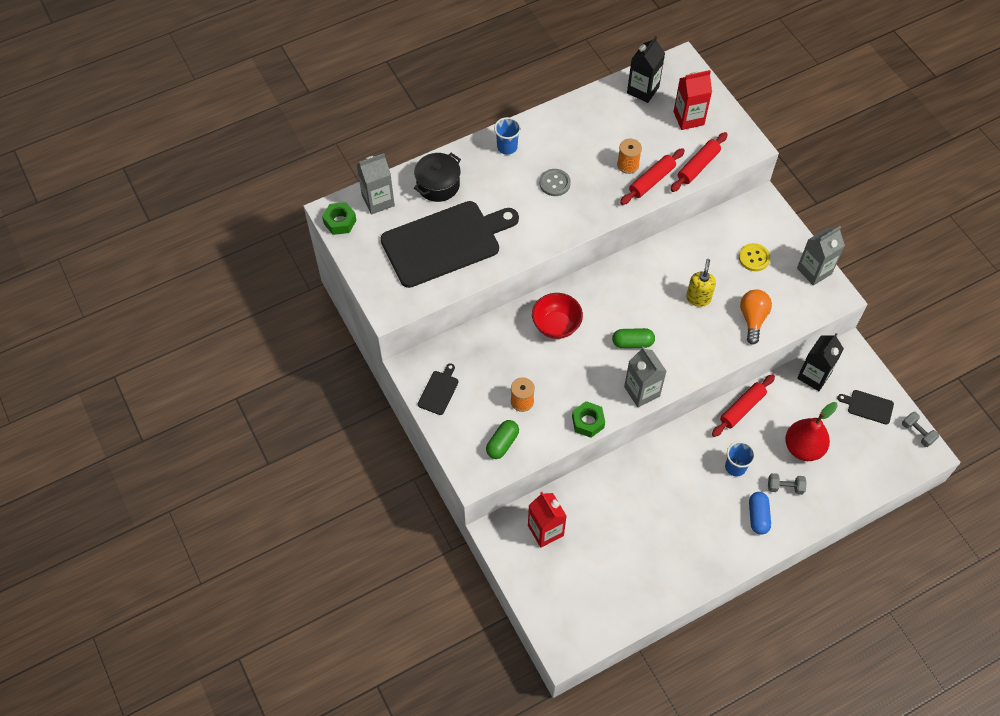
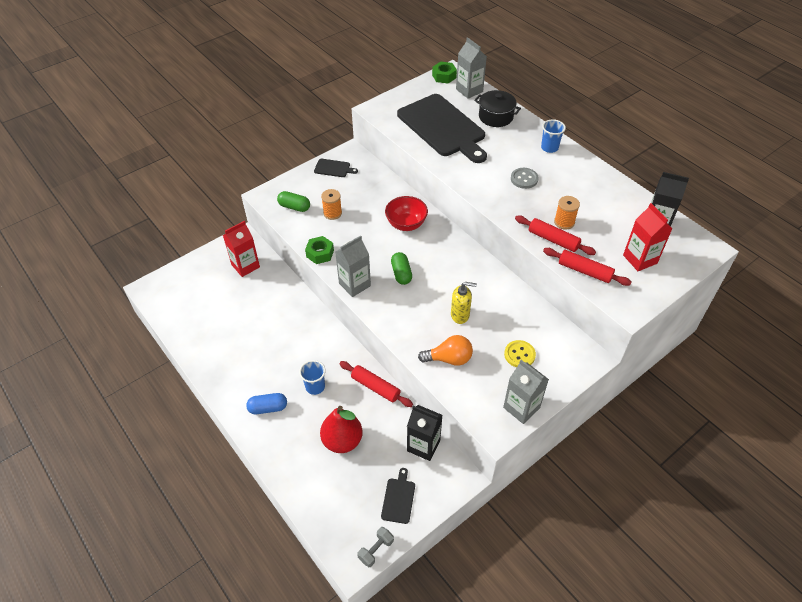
camera: 80 degrees right, 10 degrees down
grey dumbbell [768,473,807,495] -> none

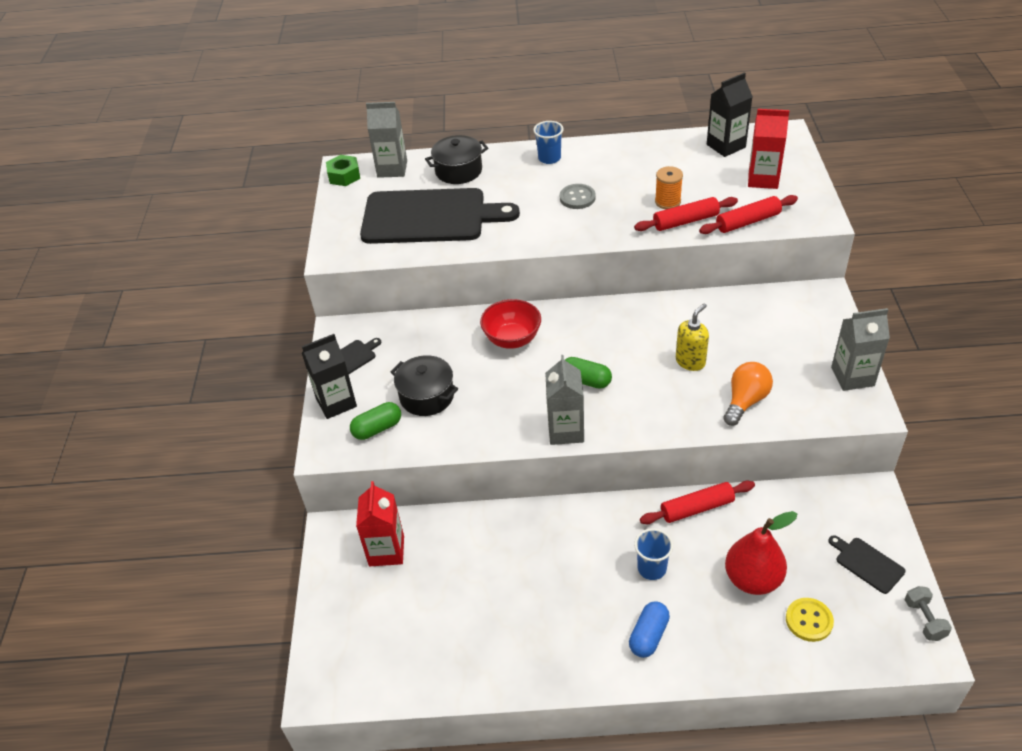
camera: 50 degrees left, 5 degrees down
green nut [305,236,334,264] -> none
orange spool [321,189,342,220] -> black pot [390,355,458,416]
black carton [407,405,442,461] -> black carton moved to [302,334,357,419]
yellow button [504,340,536,367] -> yellow button moved to [786,598,834,642]

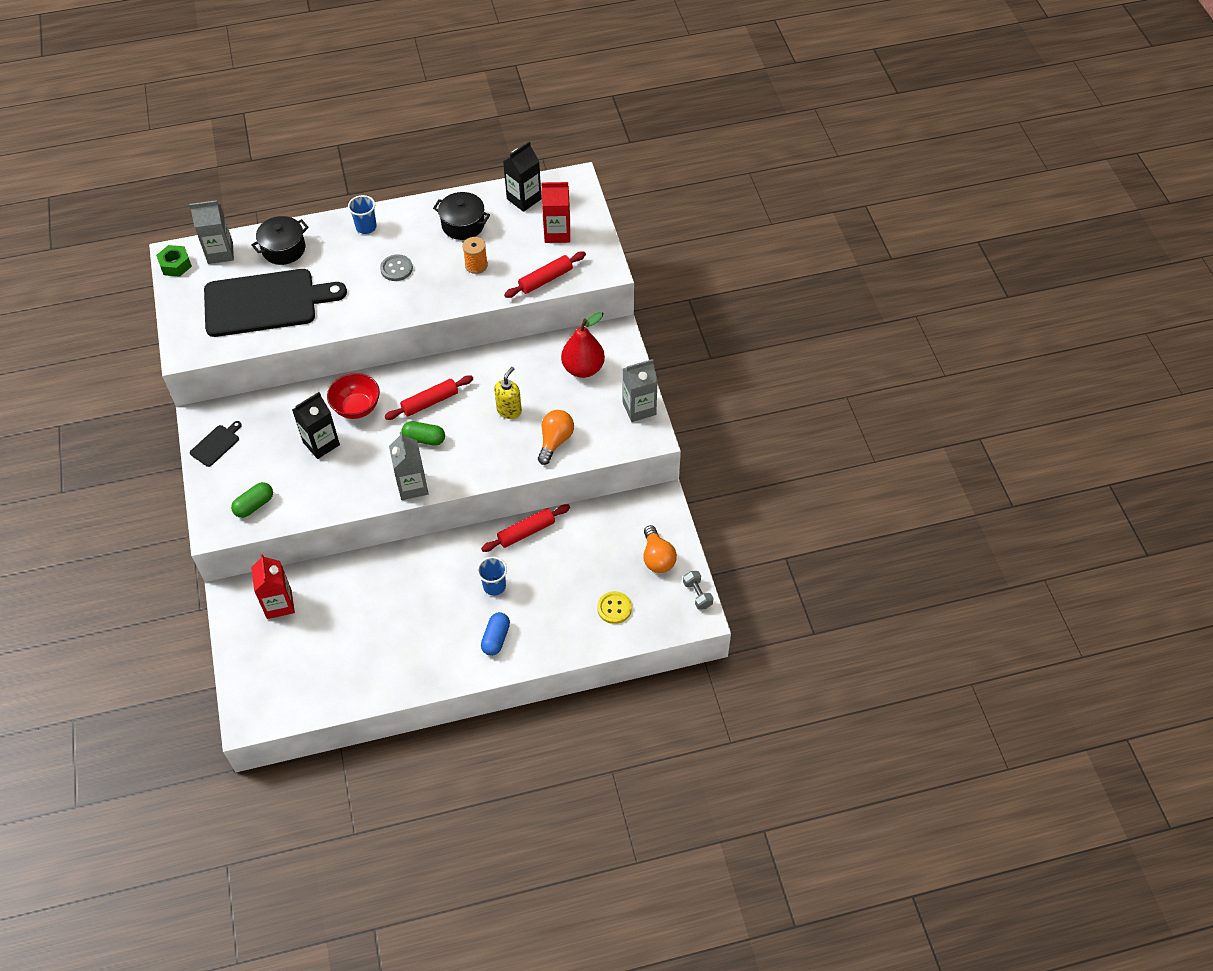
camera: 15 degrees left, 10 degrees up
black carton [302,334,357,419] -> black carton moved to [292,392,340,459]
black pot [390,355,458,416] -> black pot moved to [433,192,490,240]
red rolling pin [634,197,738,231] -> red rolling pin moved to [384,375,473,420]
red pear [725,511,797,595] -> red pear moved to [561,312,605,378]
black cutting board [829,535,906,594] -> orange light bulb [643,525,677,573]

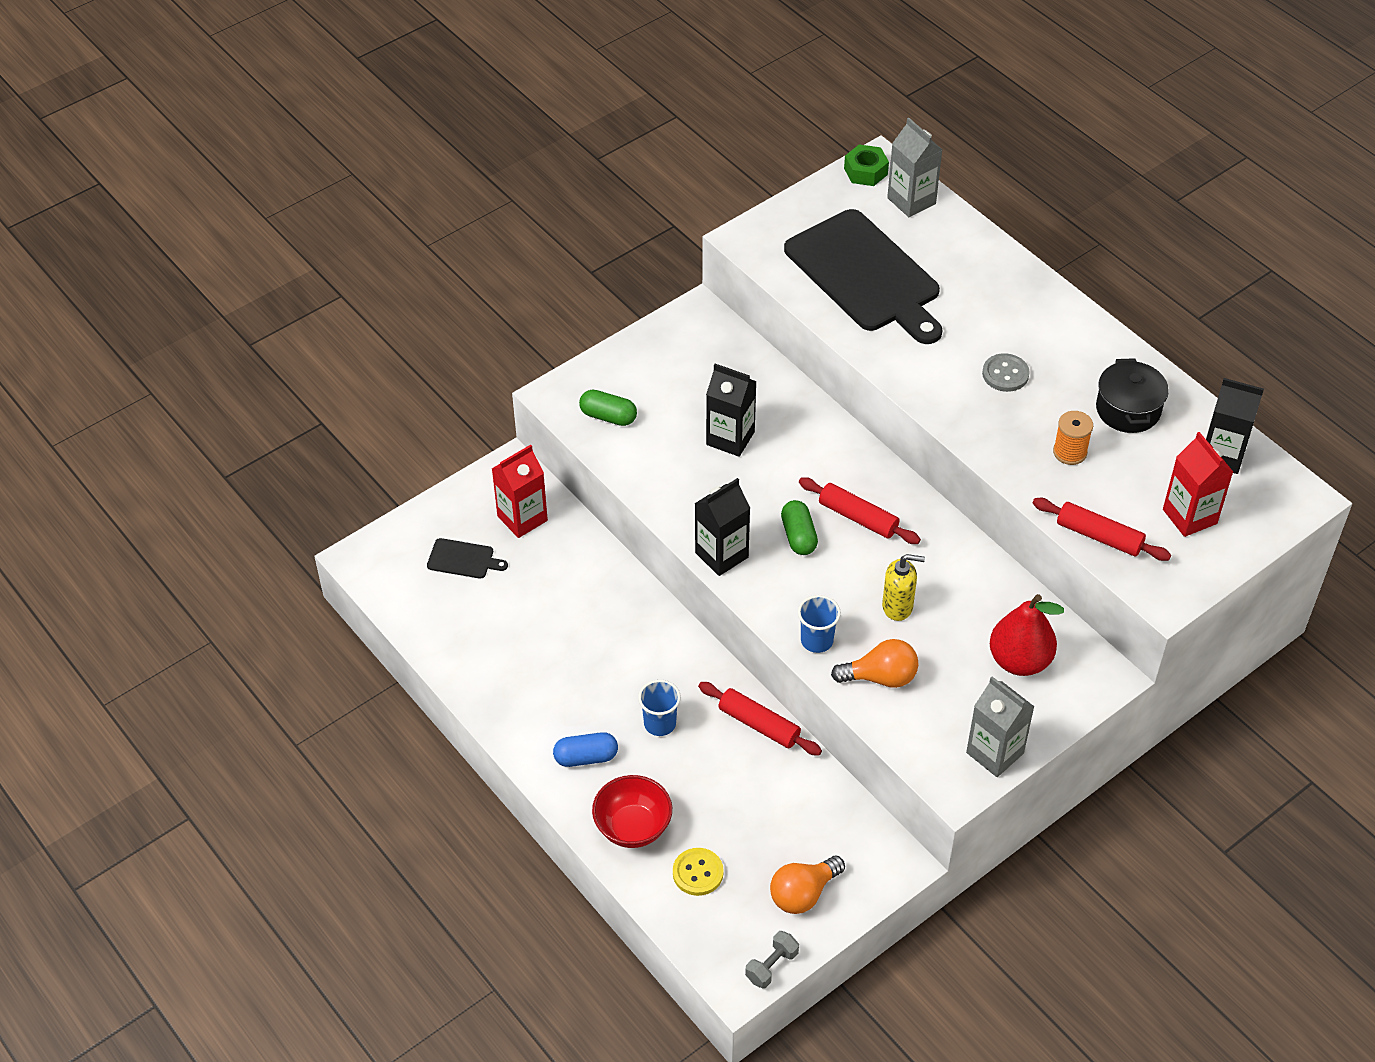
camera: 65 degrees right, 5 degrees down
black cutting board [190,421,242,467] -> black cutting board moved to [427,538,508,579]
black pot [251,216,309,265] -> none
red bowl [327,373,380,419] -> red bowl moved to [592,775,672,848]
blue cup [348,195,377,234] -> blue cup moved to [798,595,841,653]
grey carton [389,432,429,500] -> black carton [695,478,750,576]

